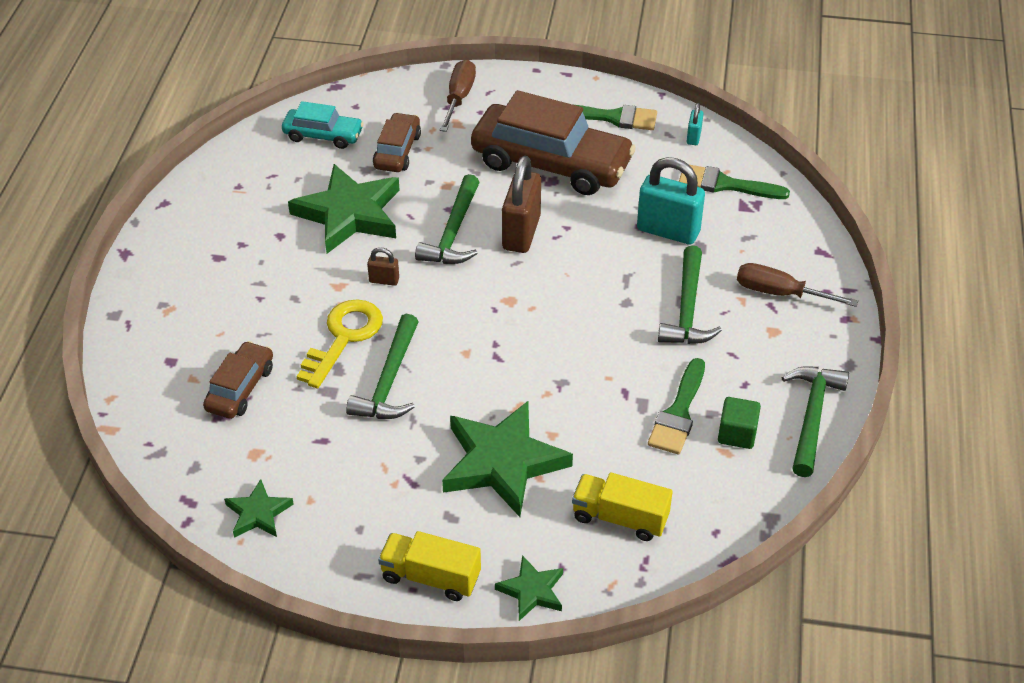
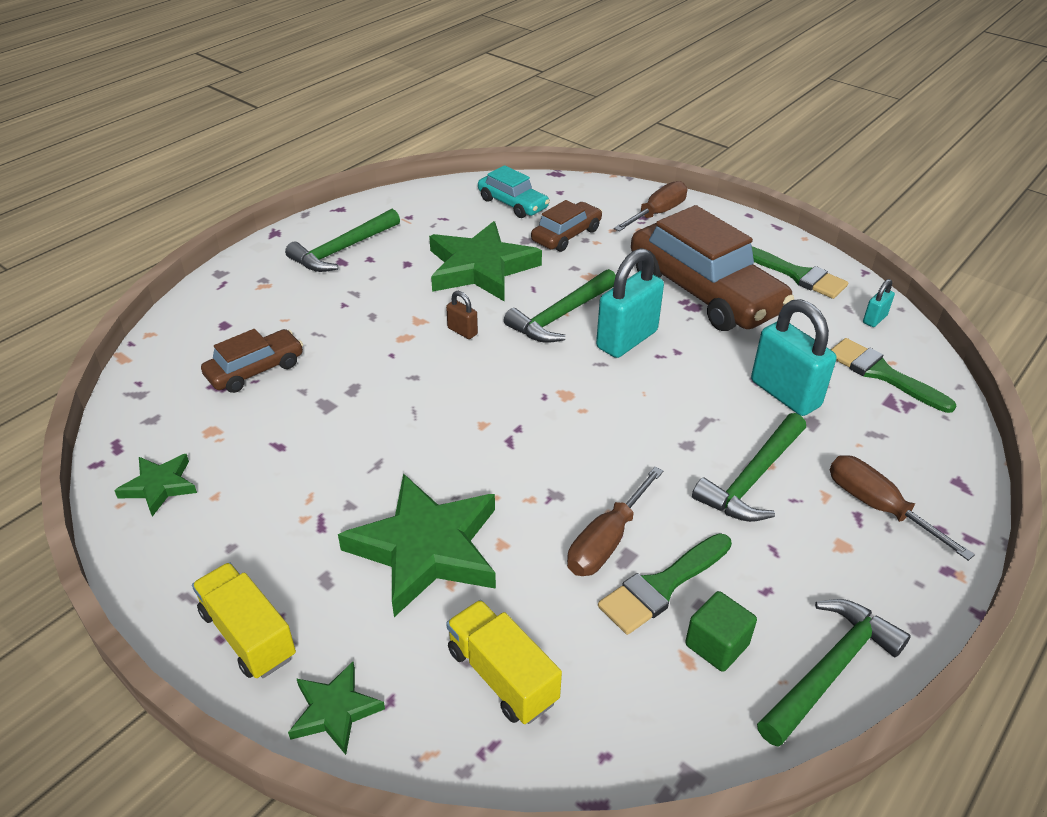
camera: 30 degrees right, 5 degrees down
yellow key [296,299,383,388] -> none
green hammer [346,314,419,419] -> green hammer moved to [285,209,400,272]
brown padlock [502,156,541,253] -> turquoise padlock [596,248,664,358]
none -> brown screwdriver [567,467,663,576]

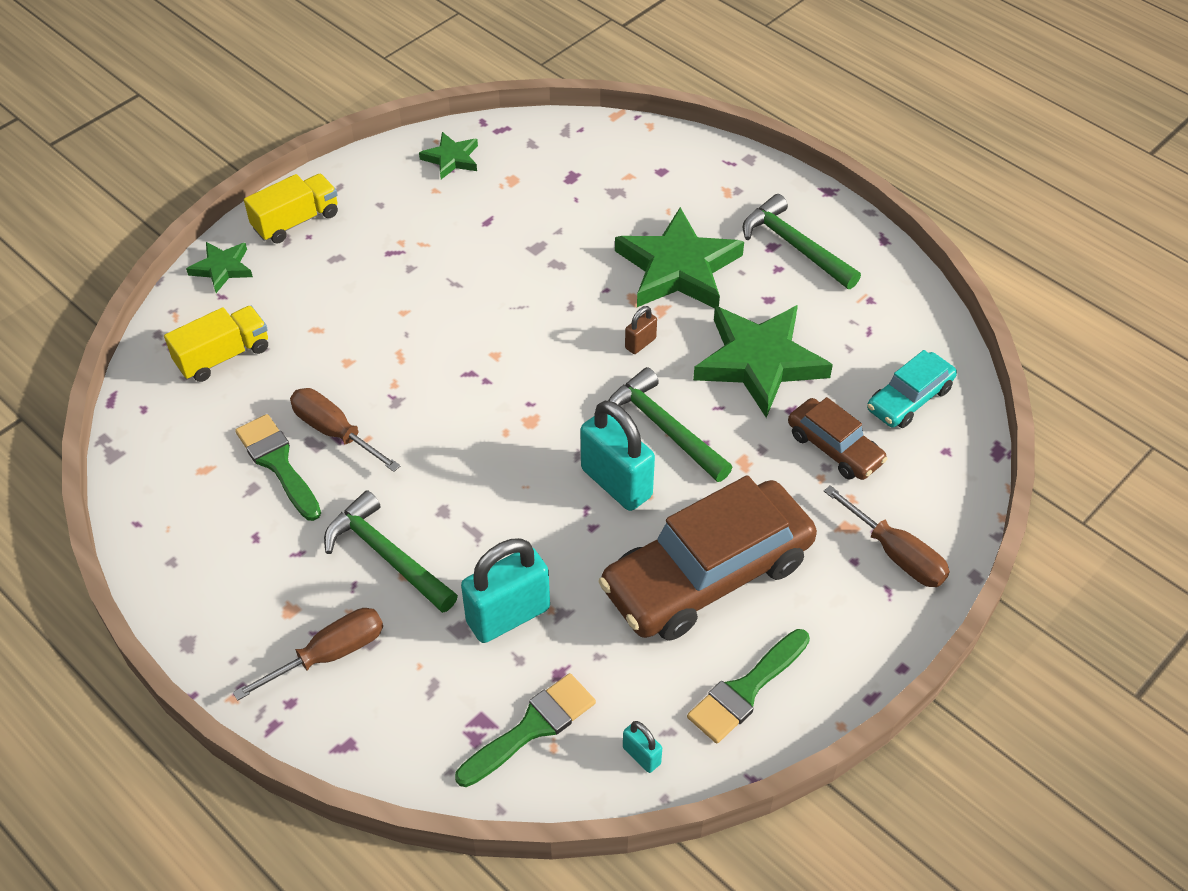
camera: 95 degrees right, 10 degrees up
brown car [201,329,303,393] -> none
green star [338,473,496,617] -> green star moved to [615,207,744,308]
green cube [685,591,757,672] -> none
green hammer [757,599,911,747] -> none

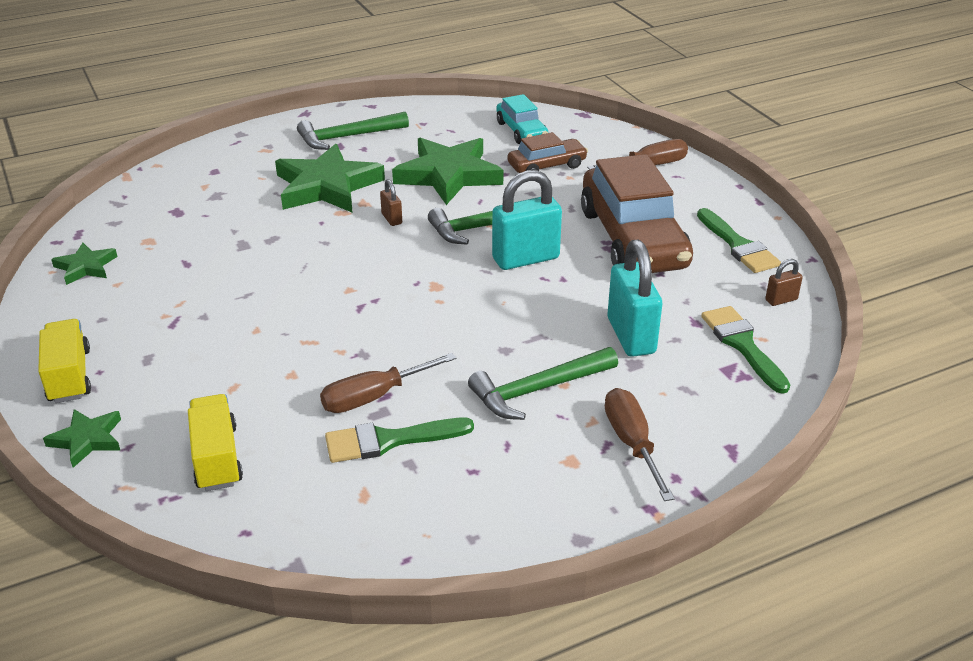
camera: 70 degrees left, 15 degrees down
turquoise padlock [623,721,662,773] -> brown padlock [765,259,803,306]

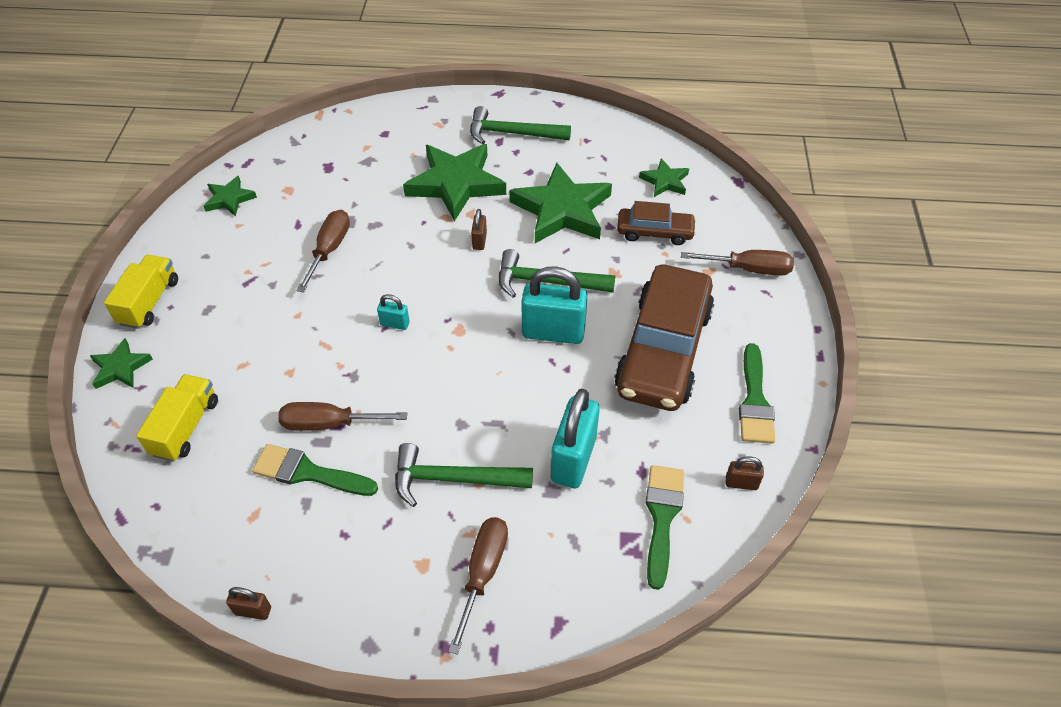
camera: 30 degrees right, 15 degrees up
turquoise car [496,94,548,144] -> green star [639,158,689,197]
none -> brown padlock [226,587,271,620]
none -> brown screwdriver [297,210,350,293]
none -> turquoise padlock [377,294,410,330]

